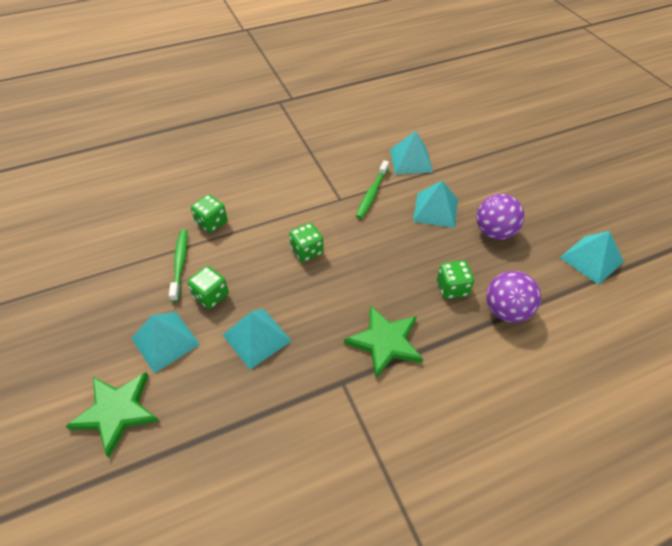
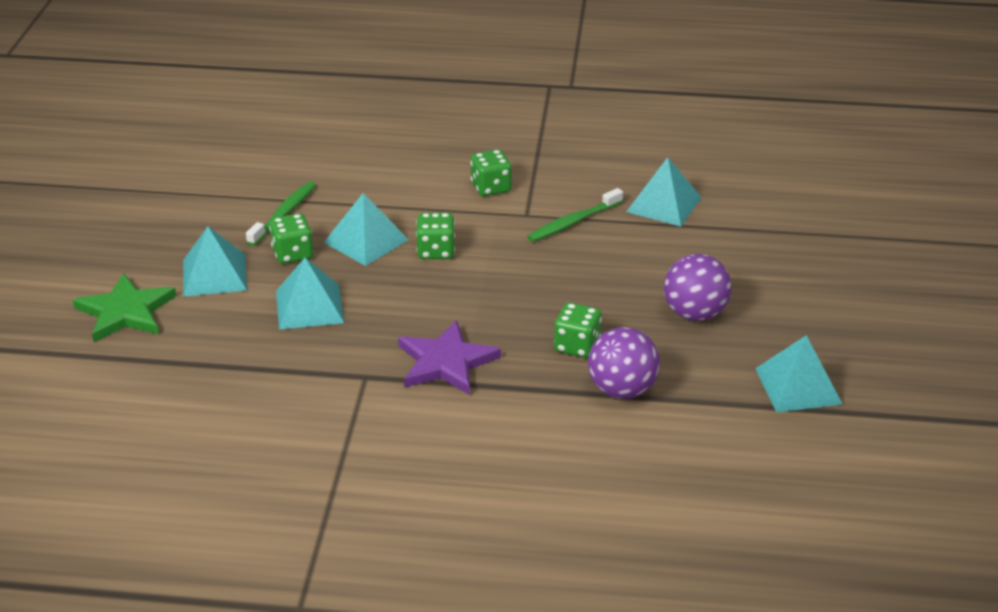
camera: 30 degrees right, 15 degrees down
green dice [191,195,227,233] -> green dice moved to [470,149,512,196]
green star [344,305,423,378] -> purple star [398,320,501,395]
turquoise pyramid [413,181,458,228] -> turquoise pyramid moved to [324,193,409,266]

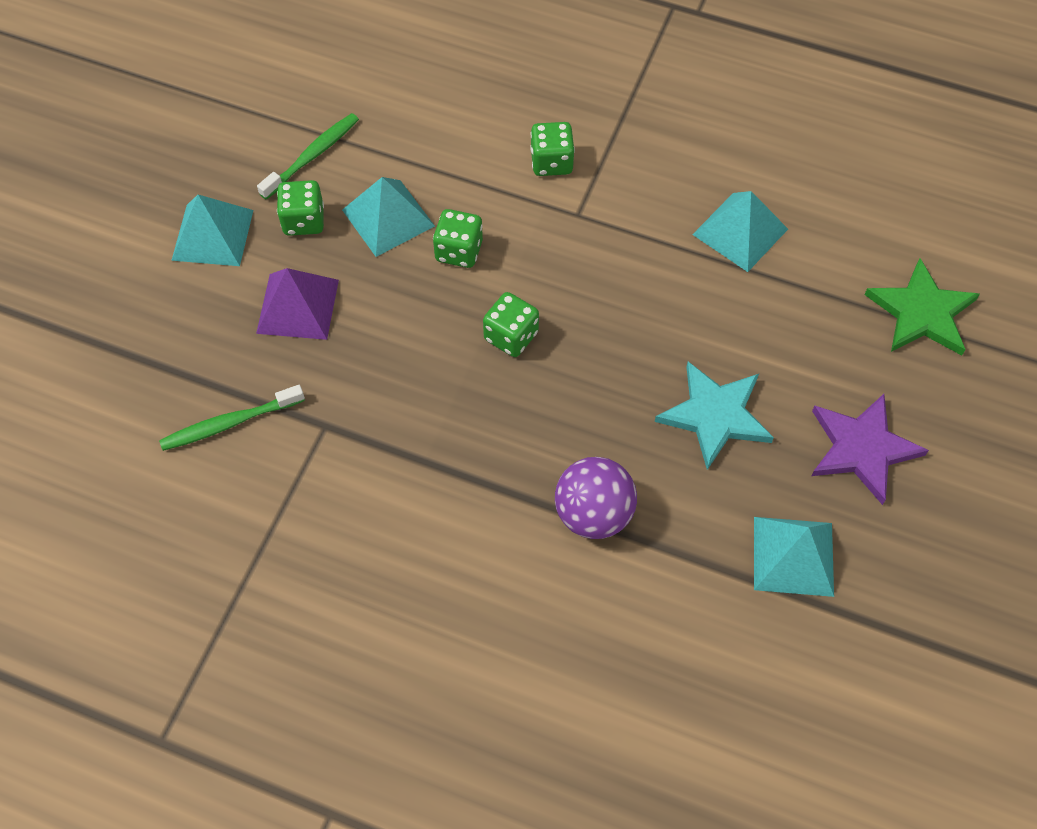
camera: 15 degrees right, 25 degrees up
green star [73,273,176,342] -> green star moved to [864,258,980,355]
turquoise pyramid [276,258,344,330] -> purple pyramid [256,268,339,340]
purple star [398,320,501,395] -> purple star moved to [811,394,929,505]
green toothbrush [527,188,623,242] -> green toothbrush moved to [159,385,305,451]
green dice [554,303,602,358] -> green dice moved to [483,292,539,357]
purple ball [664,254,732,321] -> turquoise star [655,362,774,470]

